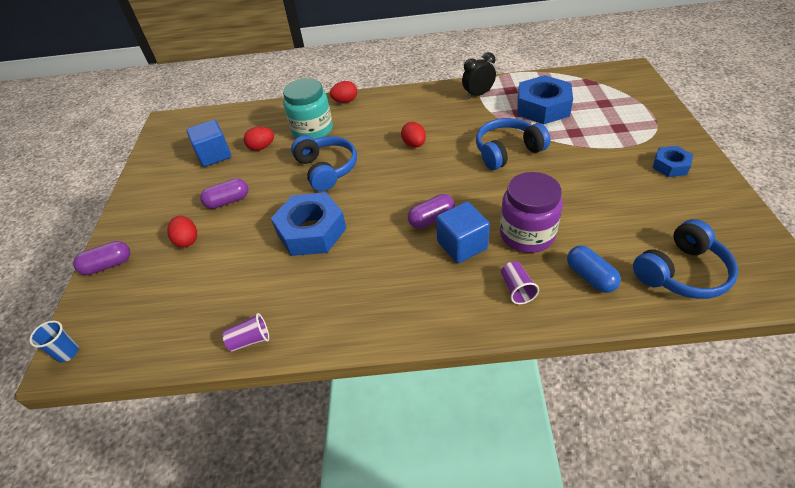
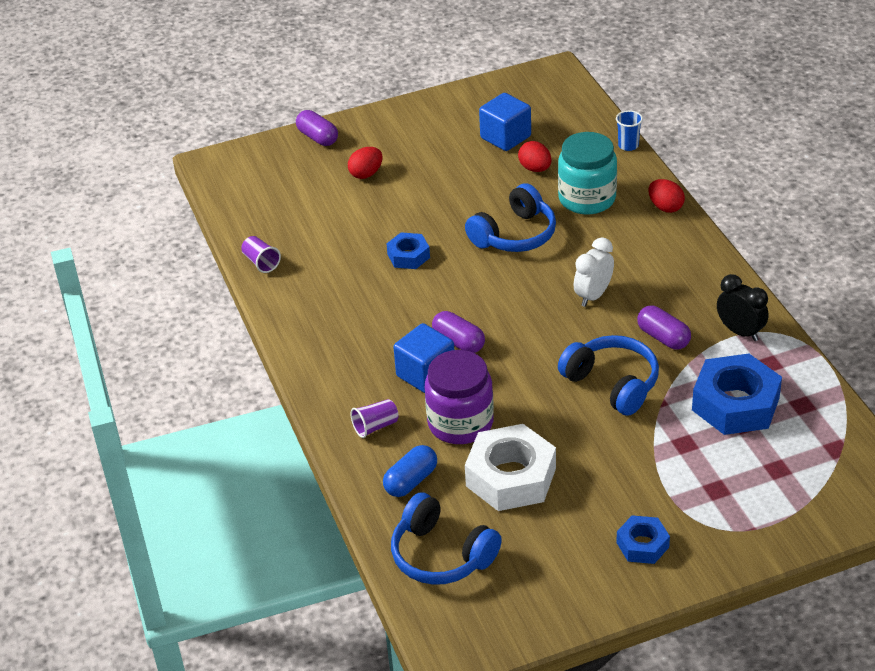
camera: 70 degrees right, 5 degrees down
blue cup [29,321,79,362] -> blue cup moved to [616,110,643,151]
purple capsule [200,178,248,209] -> purple capsule moved to [637,306,691,350]
blue nut [271,192,347,256] -> blue nut [387,232,430,269], size x0.54
red egg [401,122,426,147] -> white clock [574,237,614,307]
none -> white nut [465,424,556,511]

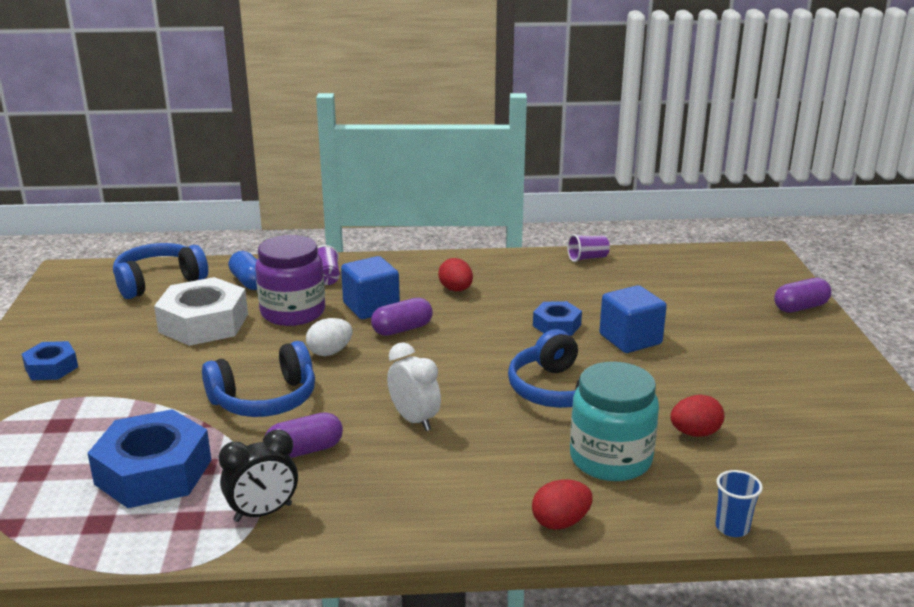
camera: 105 degrees right, 15 degrees down
red egg [348,147,383,179] -> red egg moved to [438,258,473,291]
blue cube [479,93,531,151] -> blue cube moved to [599,285,667,353]
none -> white egg [306,318,353,356]

